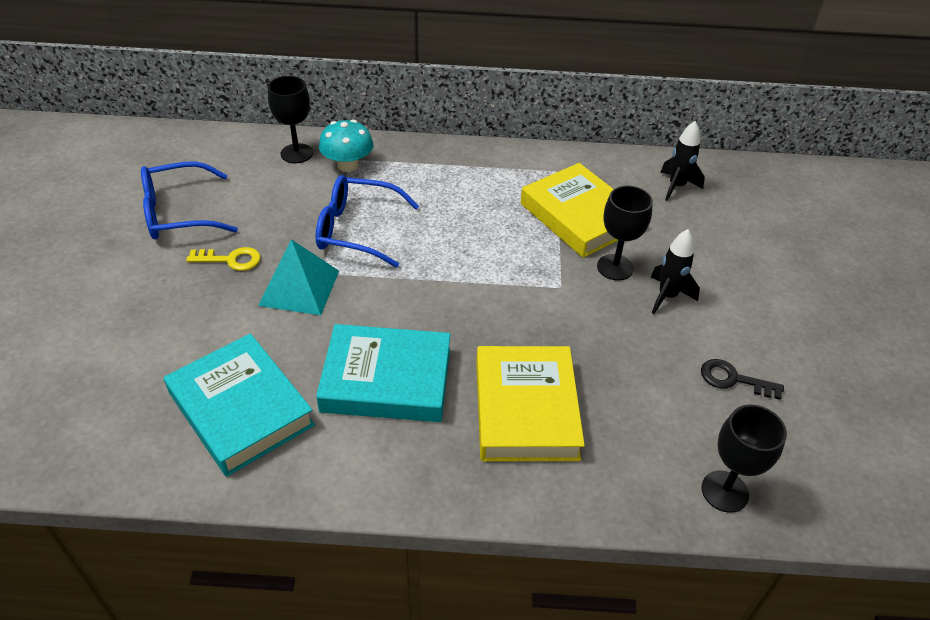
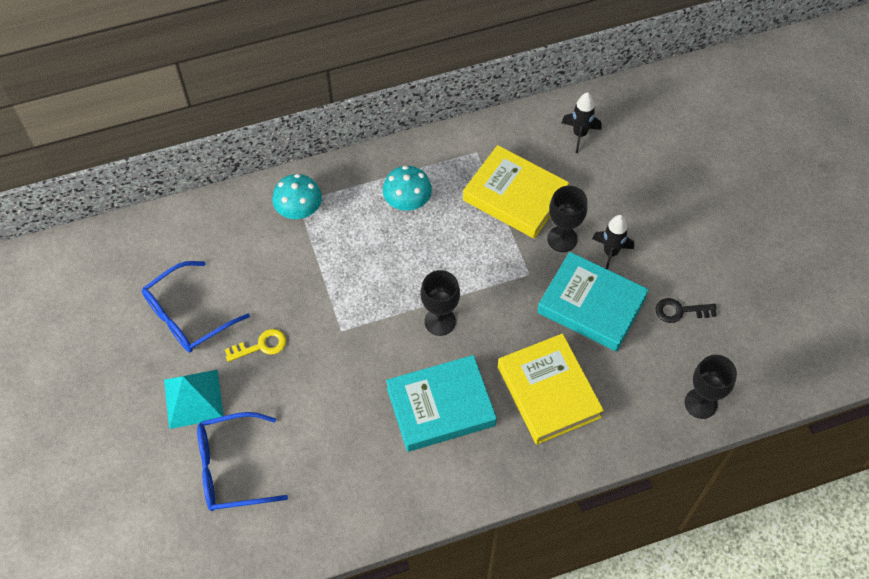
camera: 20 degrees left, 15 degrees up
turquoise book [164,333,315,477] -> turquoise book moved to [537,252,649,352]
turquoise pyramid [258,239,339,315] -> turquoise pyramid moved to [164,370,224,429]
black goblet [268,76,313,163] -> black goblet moved to [421,270,460,336]
blue glasses [316,175,419,268] -> blue glasses moved to [197,412,288,511]
none -> turquoise mushroom [383,166,432,211]

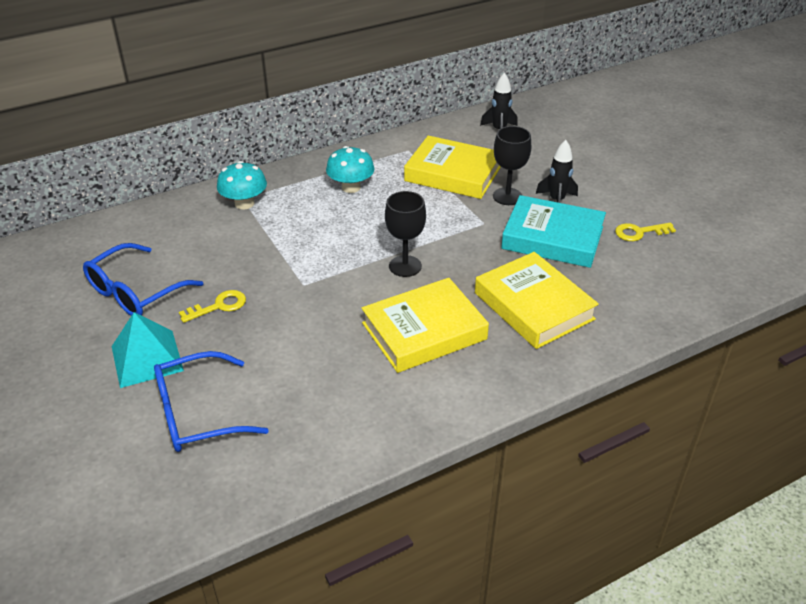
camera: 10 degrees left, 20 degrees down
turquoise book [386,355,497,452] -> yellow book [362,278,489,373]
black key [656,298,717,323] -> yellow key [615,222,676,241]
black goblet [685,355,737,419] -> none

